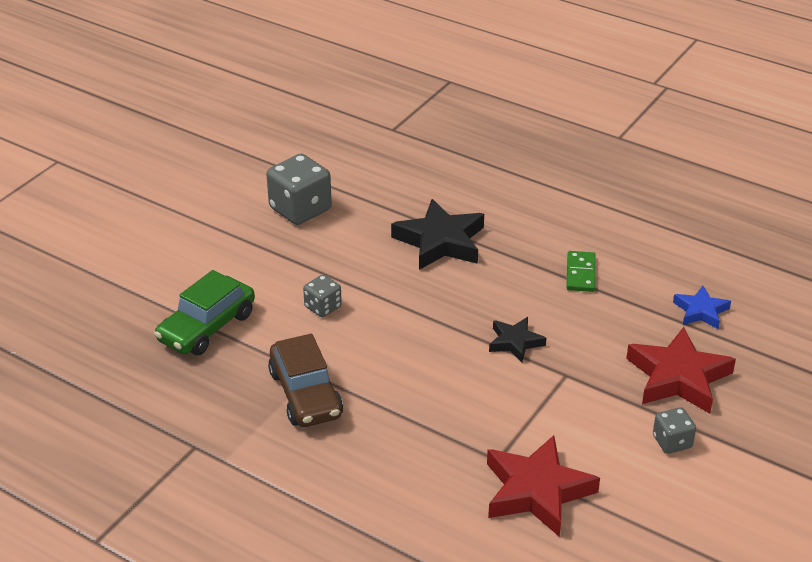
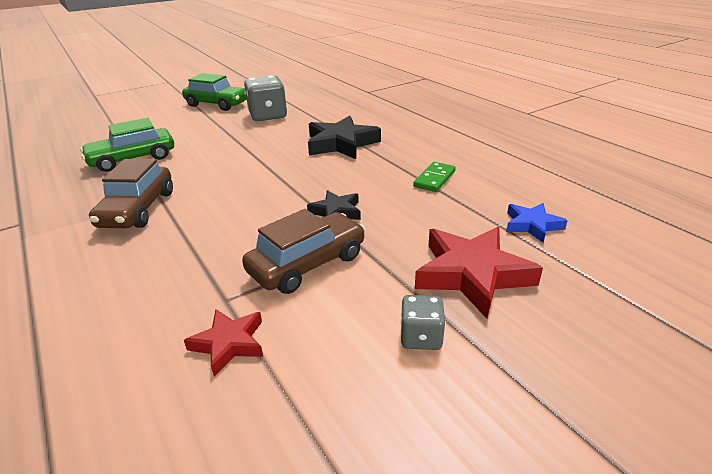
camera: 25 degrees right, 5 degrees down
grey dice [303,275,342,317] -> none
red star [487,435,600,537] -> red star [184,309,263,376], size x0.56
none -> green car [182,73,247,111]
none -> brown car [242,209,365,294]

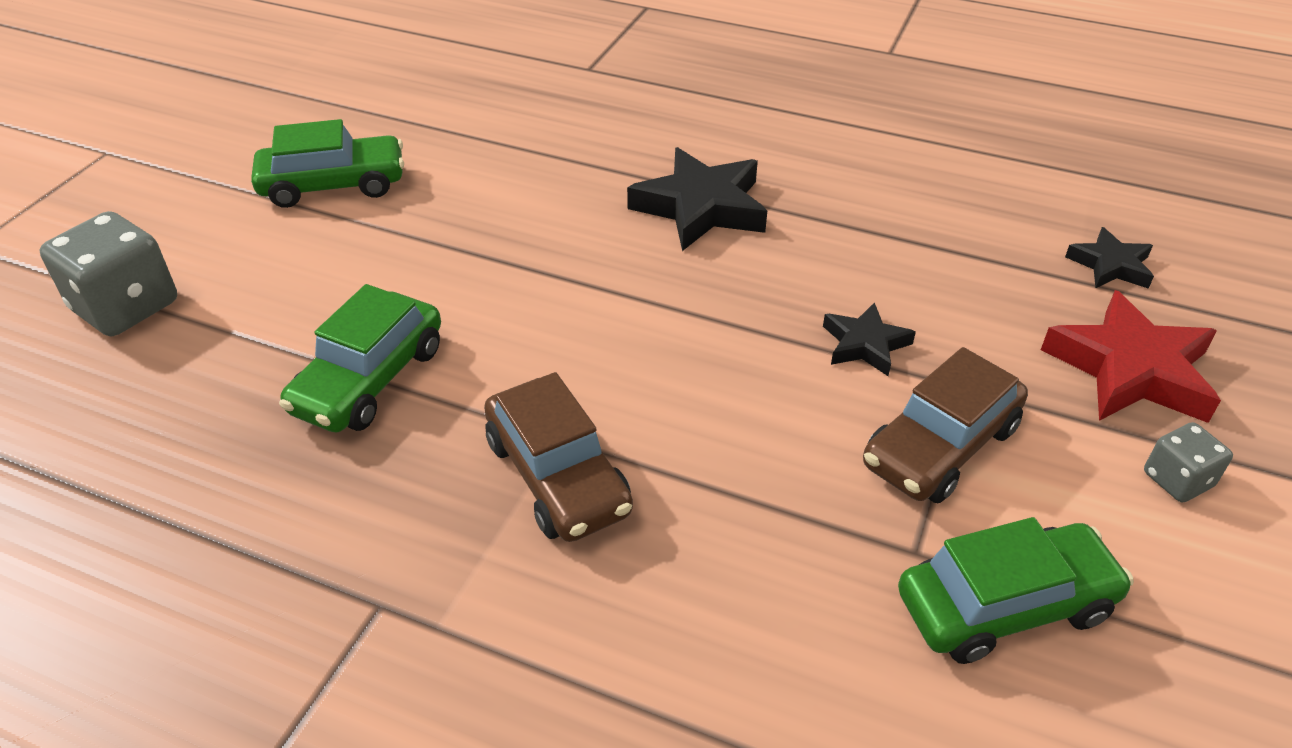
camera: 35 degrees left, 10 degrees up
red star [184,309,263,376] -> green car [898,517,1134,664]
brown car [242,209,365,294] -> brown car turned 150 degrees counterclockwise [863,347,1028,503]
grey dice [244,75,287,121] -> grey dice moved to [39,211,177,336]
green domino [413,162,456,192] -> none
blue star [506,203,568,243] -> black star [1065,227,1154,289]

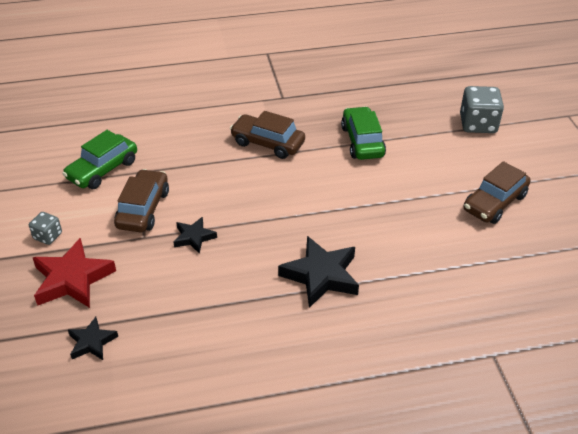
camera: 145 degrees right, 0 degrees up
green car [251,119,404,208] -> brown car [464,161,530,224]

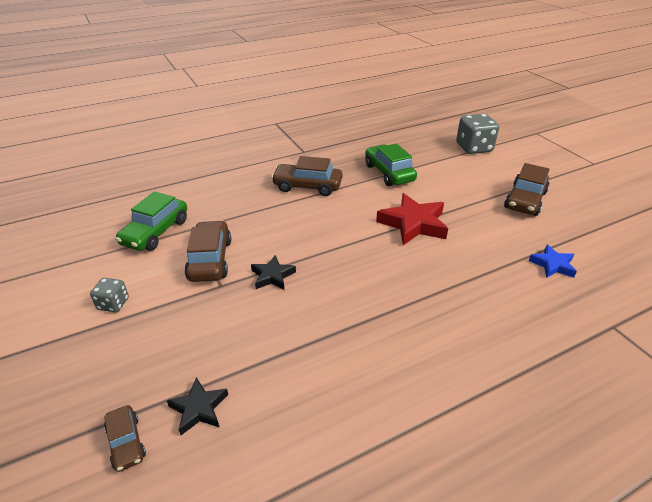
camera: 15 degrees left, 5 degrees down
red star [32,238,116,308] -> red star moved to [376,193,448,245]
black star [278,236,359,308] -> none
none -> brown car [104,405,146,472]
none -> blue star [529,245,577,278]

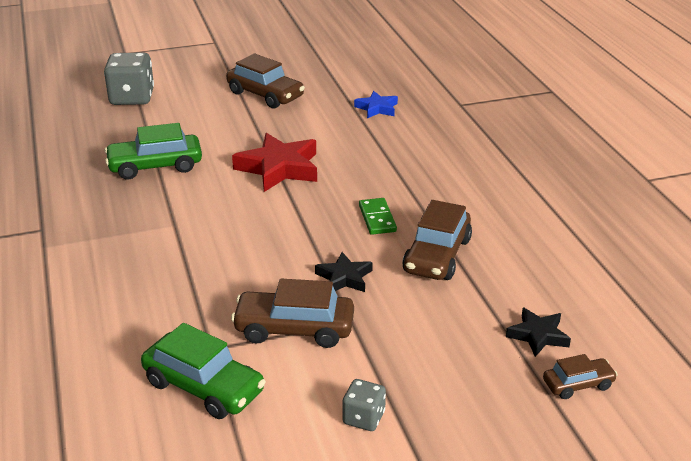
camera: 80 degrees left, 5 degrees down
brown car [271,156,342,196] -> brown car moved to [402,200,472,280]
none -> green domino [359,198,397,235]

